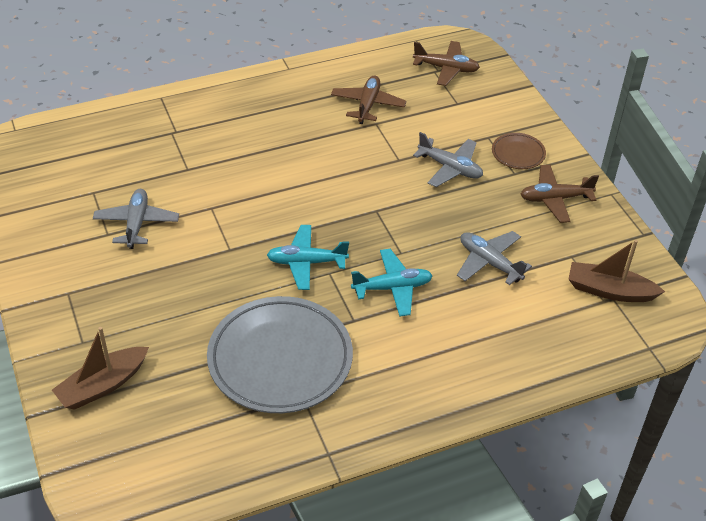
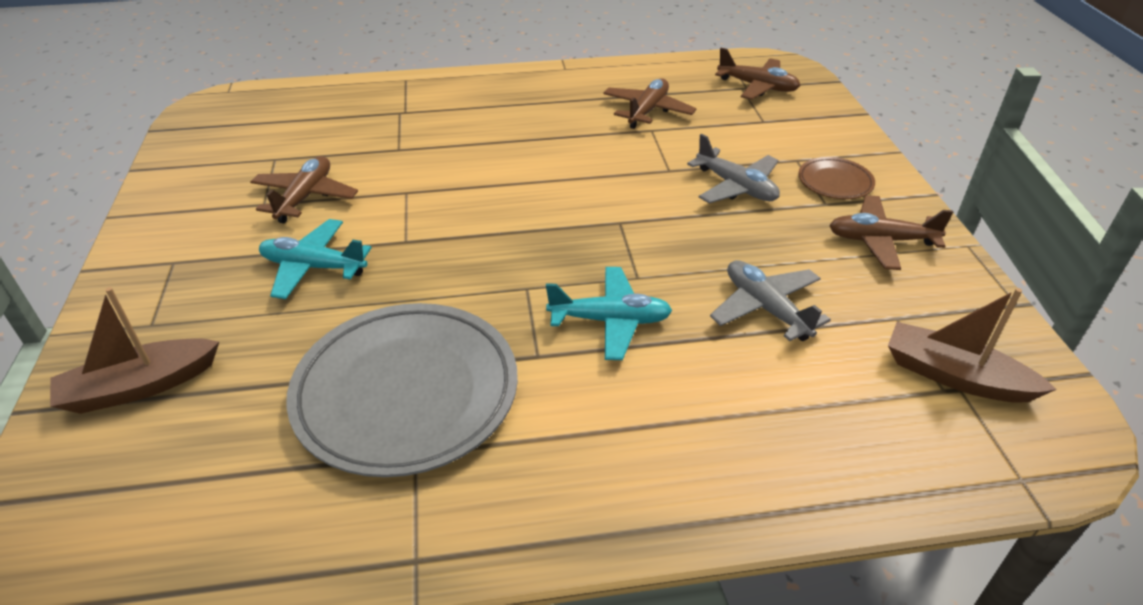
camera: 15 degrees right, 5 degrees down
grey plane [93,189,179,249] -> brown plane [250,156,358,223]
turquoise plane [267,225,349,290] -> turquoise plane moved to [259,219,371,299]

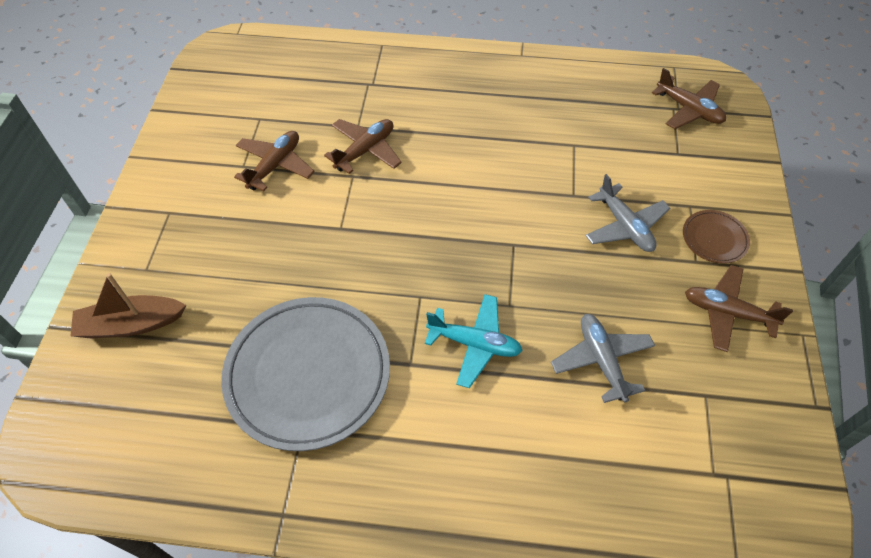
camera: 15 degrees right, 15 degrees up
turquoise plane [259,219,371,299] -> none
brown plane [603,78,696,129] -> brown plane moved to [324,119,402,174]
brown boat [888,288,1057,403] -> none

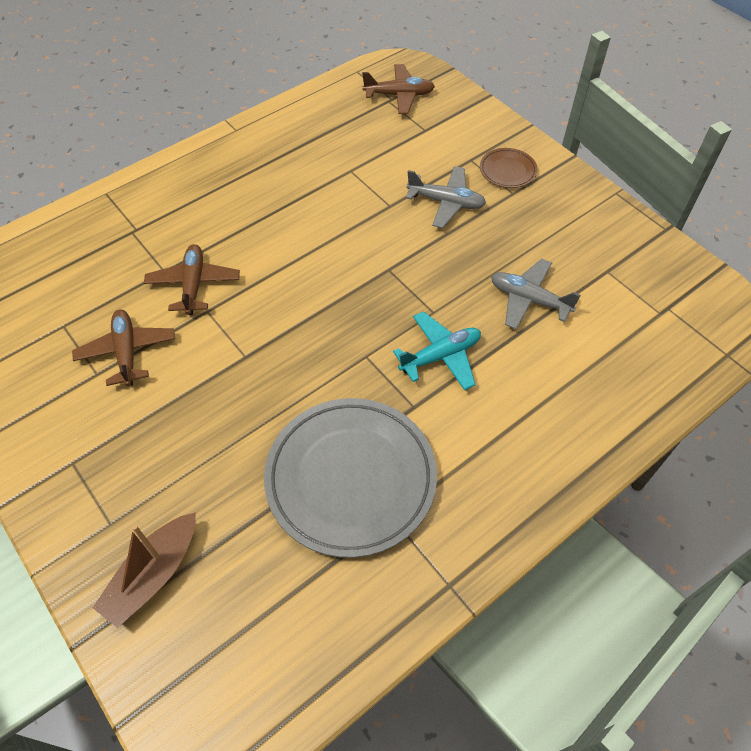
camera: 45 degrees left, 0 degrees up
brown plane [685,265,793,352] -> none

